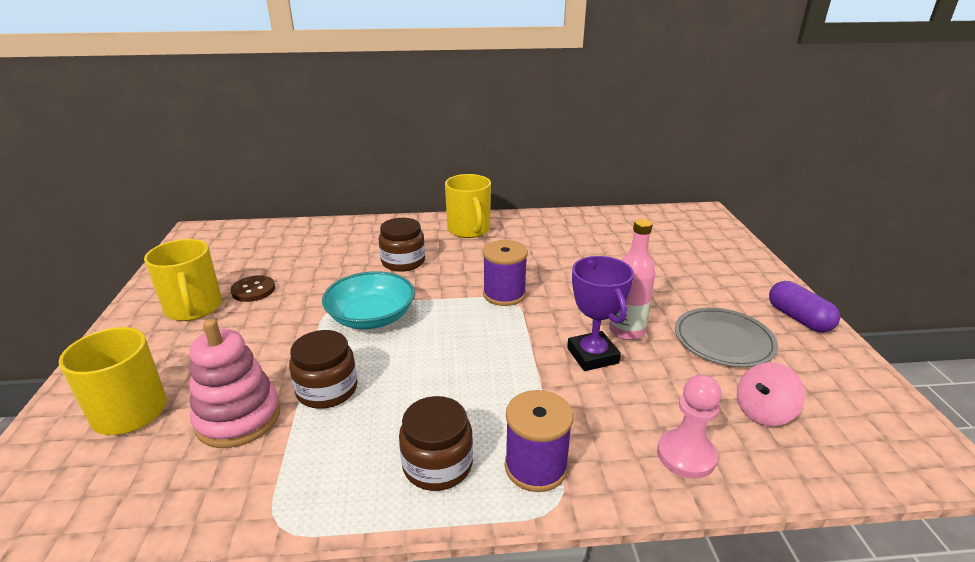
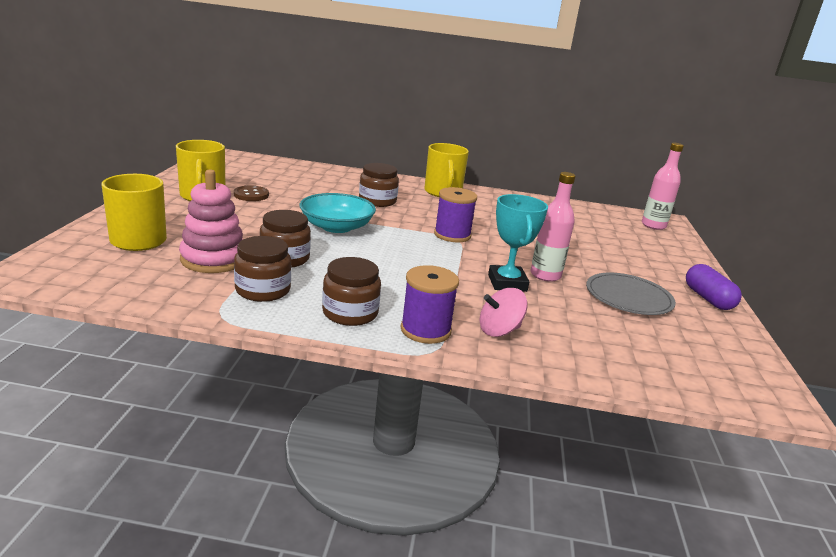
camera: 10 degrees right, 5 degrees down
purple trophy [567,256,634,371] -> turquoise trophy [488,194,548,292]
pink pawn [657,375,721,479] -> none
pink spinning top [737,362,805,426] -> pink spinning top moved to [480,288,528,337]
none -> brown jar [234,236,291,302]
none -> pink bottle [642,143,684,230]

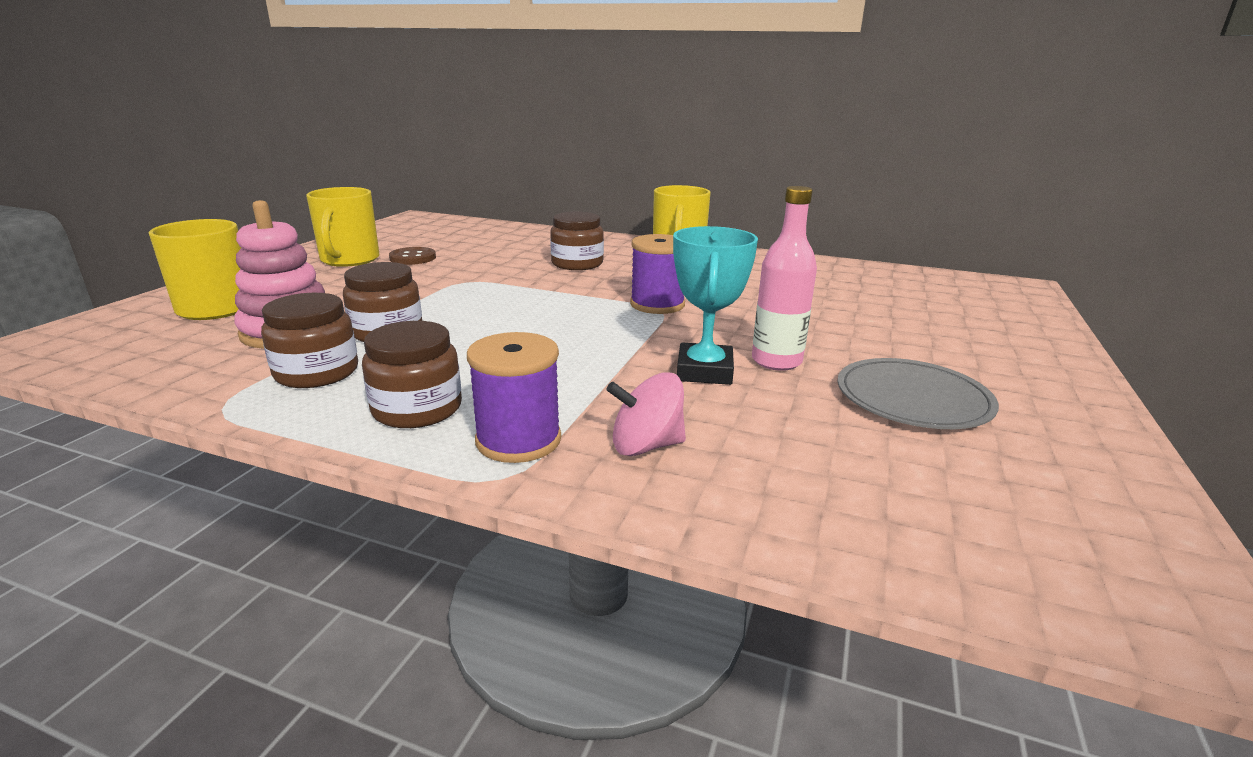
camera: 15 degrees right, 0 degrees up
turquoise bowl [299,193,376,233] -> none
pink bottle [642,143,684,230] -> none
purple capsule [686,264,742,310] -> none

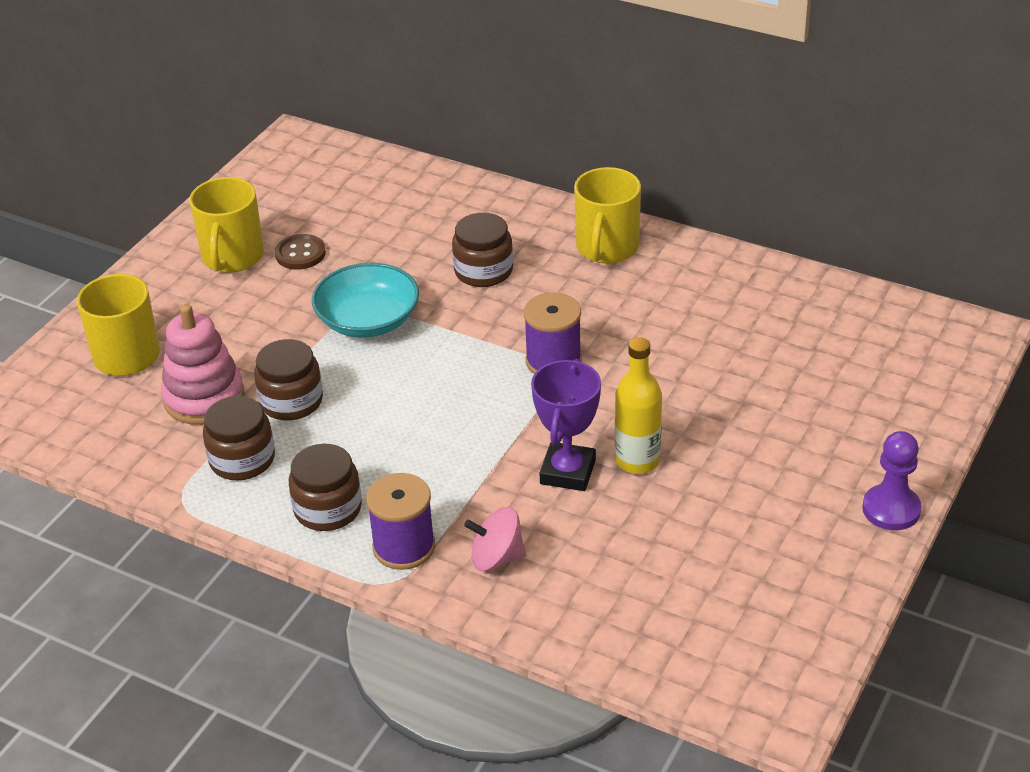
camera: 10 degrees right, 15 degrees up
turquoise trophy [673,226,758,385] -> purple trophy [531,359,601,491]
pink bottle [752,186,817,371] -> yellow bottle [615,337,662,474]
grey plate [838,358,999,429] -> none
none -> turquoise bowl [312,263,419,338]
none -> purple pawn [862,431,922,530]

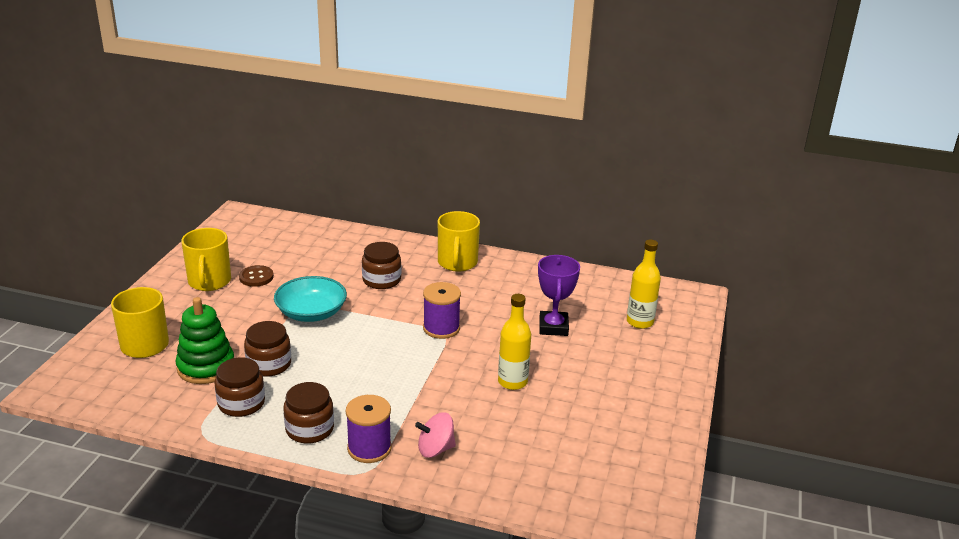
camera: 15 degrees left, 10 degrees down
pink stacking toy [161,304,245,425] -> green stacking toy [176,297,234,384]
purple trophy [531,359,601,491] -> purple trophy moved to [538,255,580,336]
purple pawn [862,431,922,530] -> none
none -> yellow bottle [627,239,661,329]

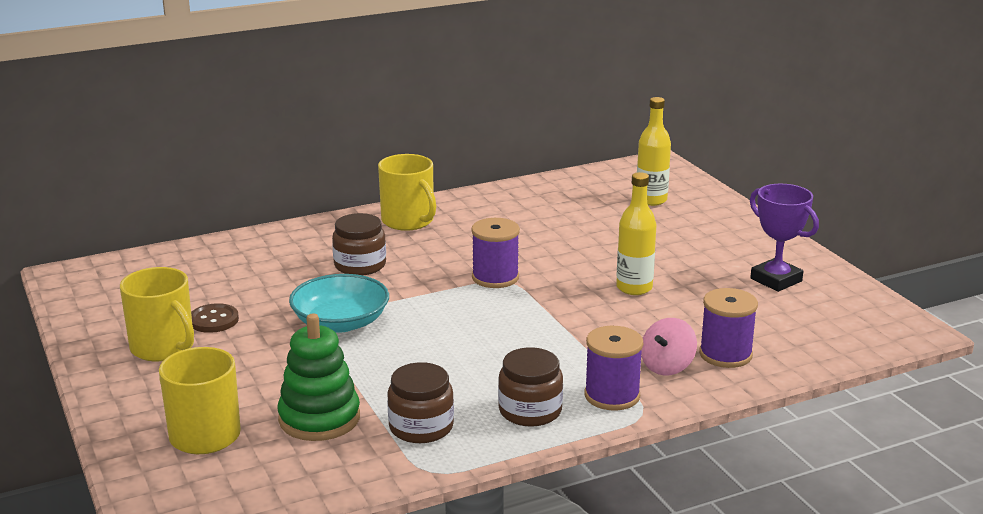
camera: 40 degrees left, 5 degrees down
brown jar [244,321,291,377] -> none
purple trophy [538,255,580,336] -> purple trophy moved to [750,184,819,292]
none -> purple spool [699,288,758,368]

